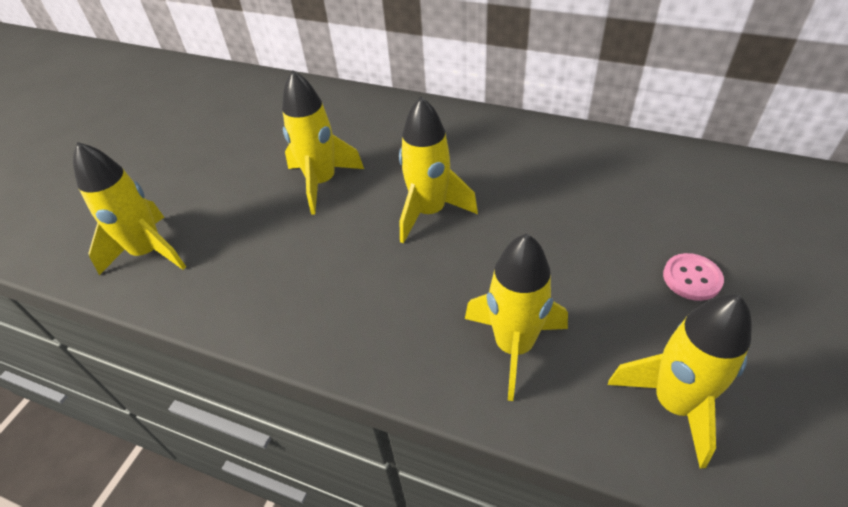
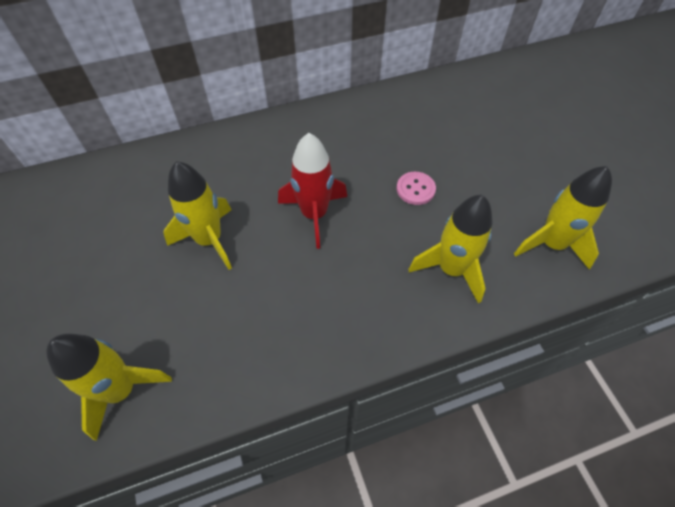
camera: 45 degrees left, 10 degrees up
yellow rocket [399,97,478,244] -> red rocket [278,133,347,249]
pink button [663,253,724,301] -> pink button moved to [397,172,436,205]

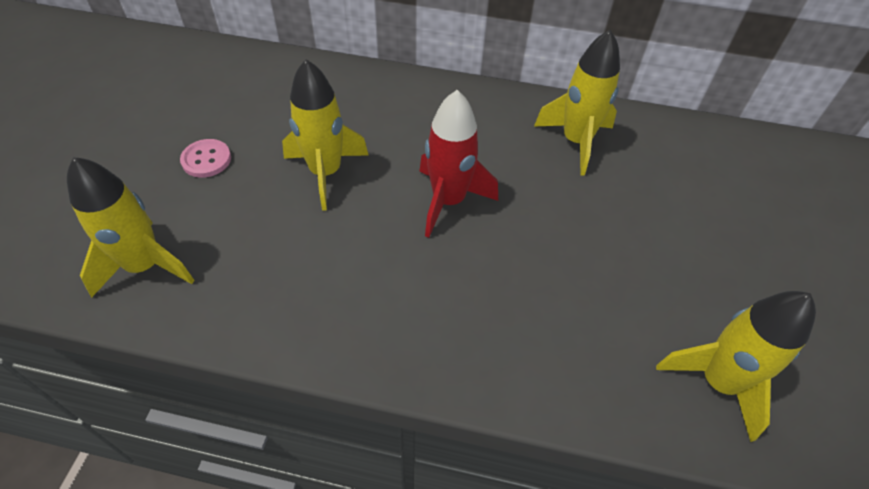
camera: 30 degrees right, 5 degrees down
pink button [397,172,436,205] -> pink button moved to [180,139,231,178]
yellow rocket [408,195,493,304] -> yellow rocket moved to [534,29,620,176]

